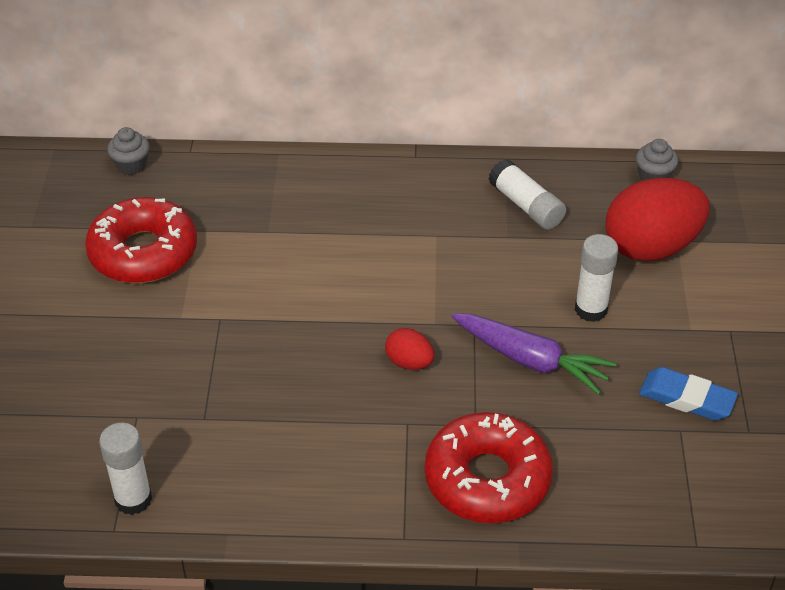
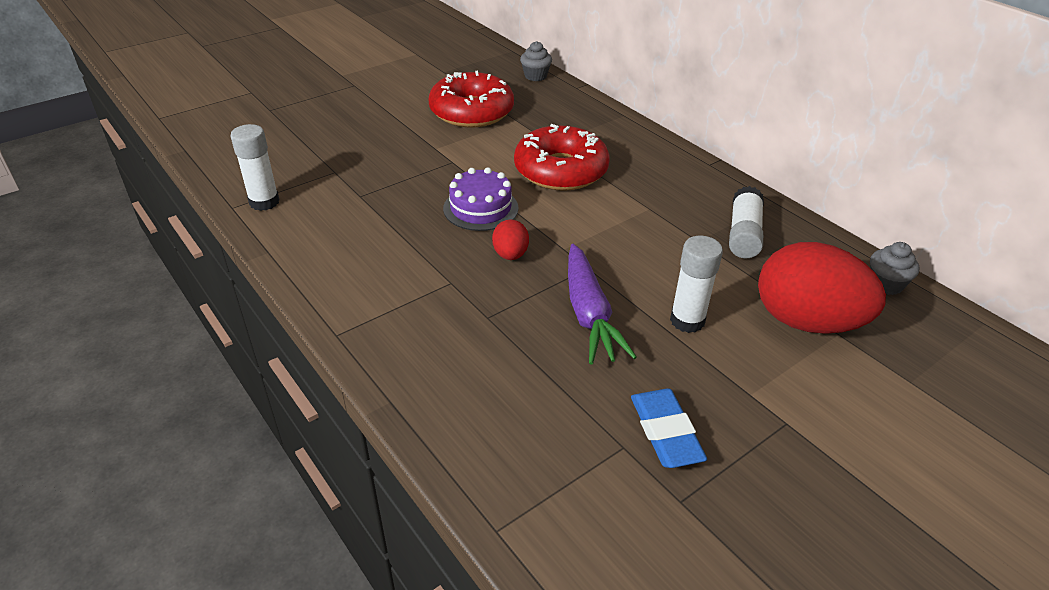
camera: 50 degrees right, 5 degrees down
red donut [425,412,553,523] -> red donut moved to [514,124,609,191]
none -> purple cake [443,167,519,231]

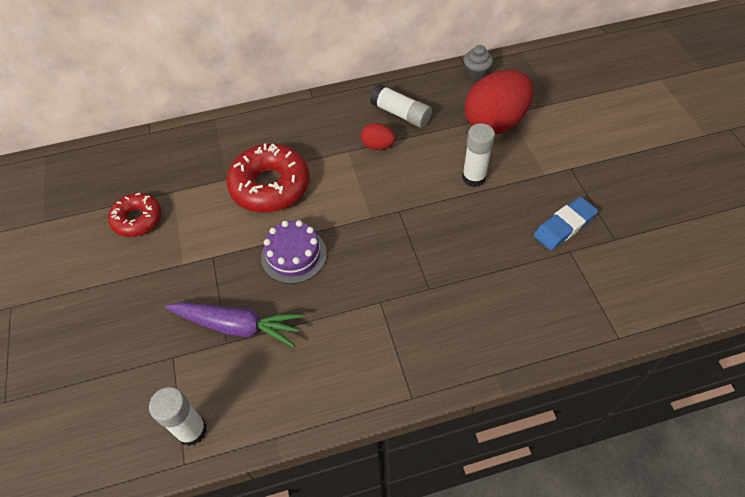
camera: 65 degrees left, 15 degrees up
red donut [428,71,514,127] -> red donut [108,193,162,237], size x0.61
red egg [492,219,529,260] -> red egg moved to [361,123,395,150]
grey cupcake [520,41,552,81] -> none
purple carrot [568,244,637,365] -> purple carrot moved to [165,302,303,347]
blue eraser [631,388,707,468] -> blue eraser turned 45 degrees counterclockwise [534,197,598,250]

